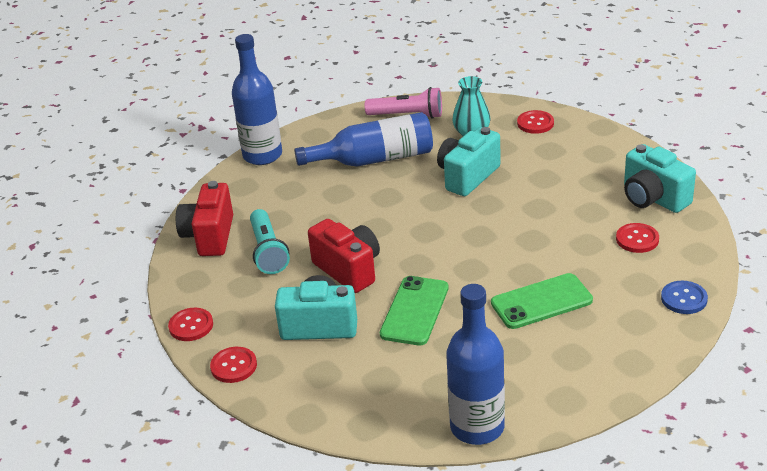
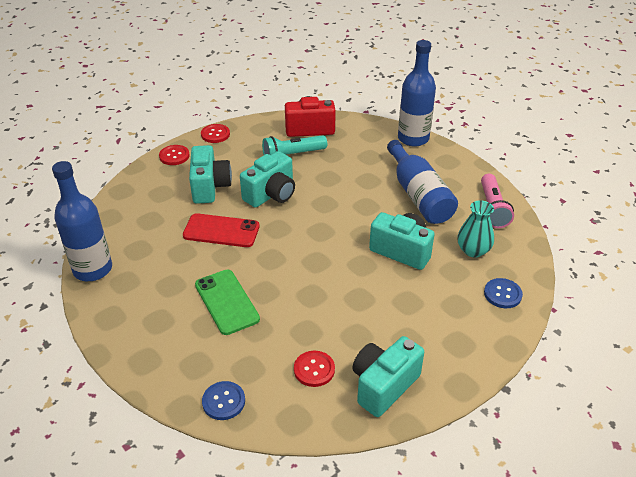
camera: 80 degrees right, 5 degrees up
red camera [308,219,380,293] -> turquoise camera [240,151,295,208]
green phone [380,276,449,346] -> red phone [183,213,260,247]
red button [517,110,554,134] -> blue button [484,278,523,308]

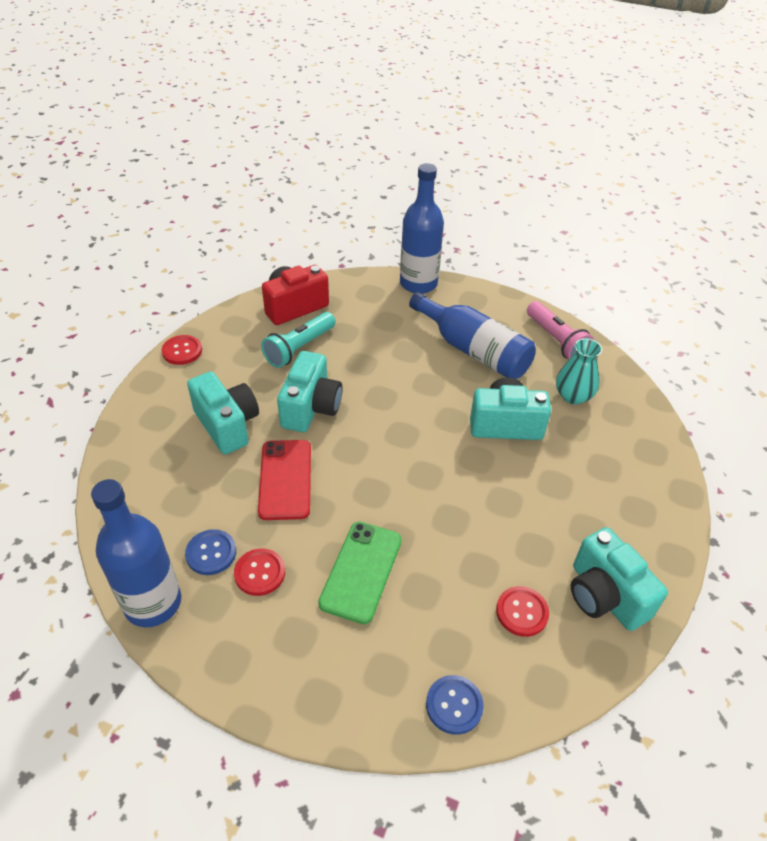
camera: 30 degrees left, 5 degrees up
red button [159,145,190,165] -> red button moved to [234,548,285,596]
red phone [183,213,260,247] -> red phone turned 75 degrees counterclockwise [258,440,311,520]
green phone [195,270,260,335] -> green phone turned 75 degrees clockwise [318,522,402,624]
turquoise camera [352,336,424,417] -> turquoise camera turned 45 degrees counterclockwise [571,527,668,631]
blue button [484,278,523,308] -> blue button moved to [185,529,236,575]

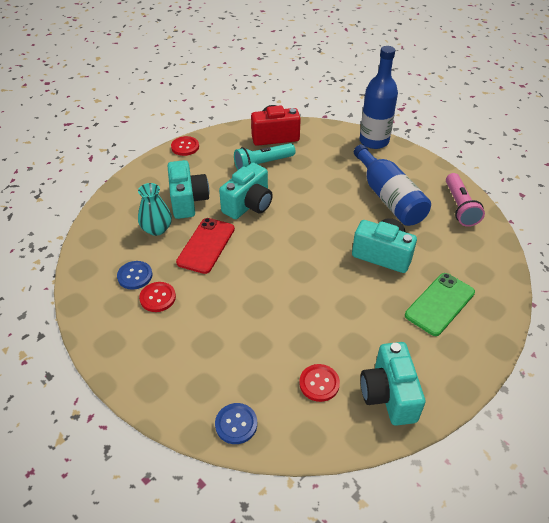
camera: 25 degrees right, 0 degrees up
blue bottle [91,479,181,627] -> none
green phone [318,522,402,624] -> green phone moved to [405,273,475,336]
turquoise vase [556,338,602,404] -> turquoise vase moved to [138,183,172,236]

